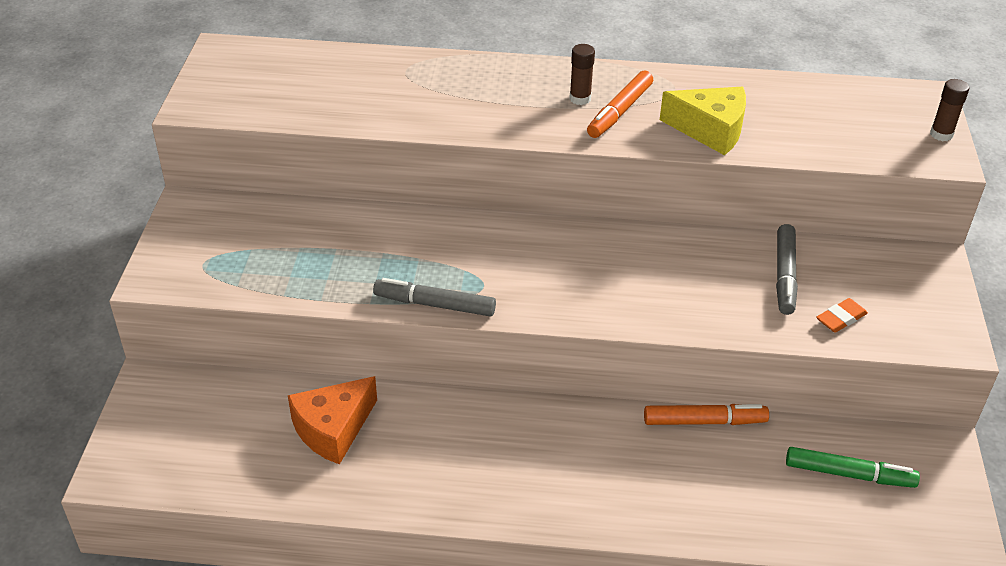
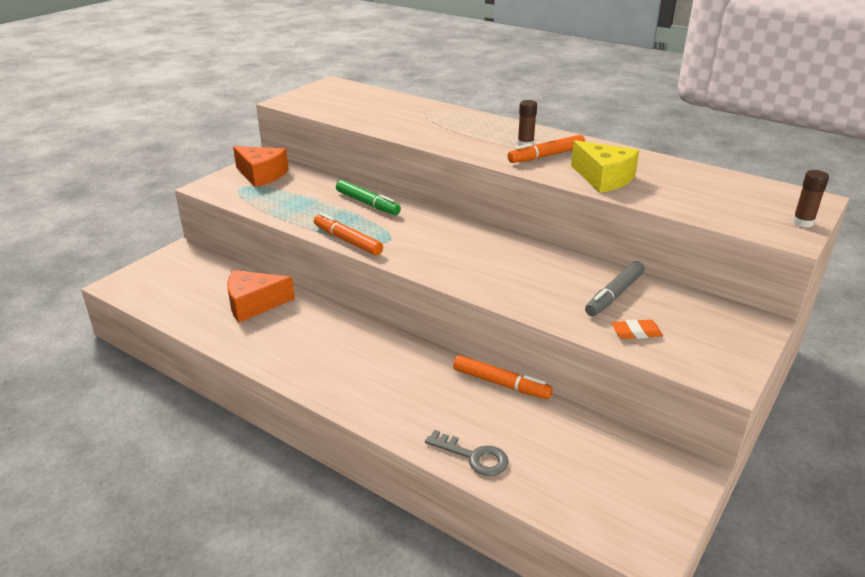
camera: 30 degrees right, 10 degrees down
grey marker [373,278,496,317] -> orange marker [314,213,383,255]
green marker [786,447,920,488] -> green marker moved to [336,180,401,215]
none -> orange cheese [233,146,289,187]
none -> grey key [425,430,509,476]

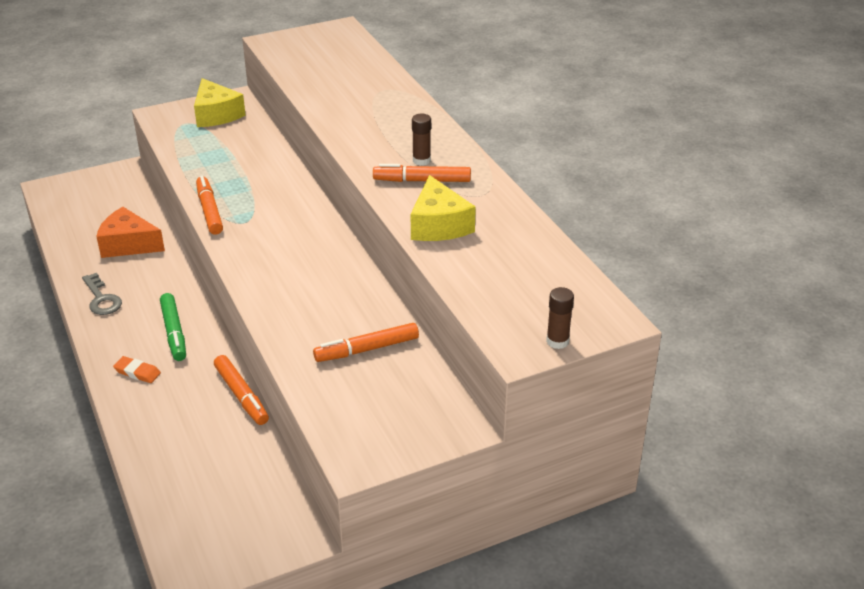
camera: 30 degrees right, 5 degrees up
orange cheese [233,146,289,187] -> yellow cheese [194,78,246,127]
green marker [336,180,401,215] -> green marker moved to [160,293,186,361]
grey key [425,430,509,476] -> grey key moved to [82,273,122,315]
grey marker [585,261,645,316] -> orange marker [313,323,419,362]
orange eraser [611,319,663,339] -> orange eraser moved to [113,356,161,383]

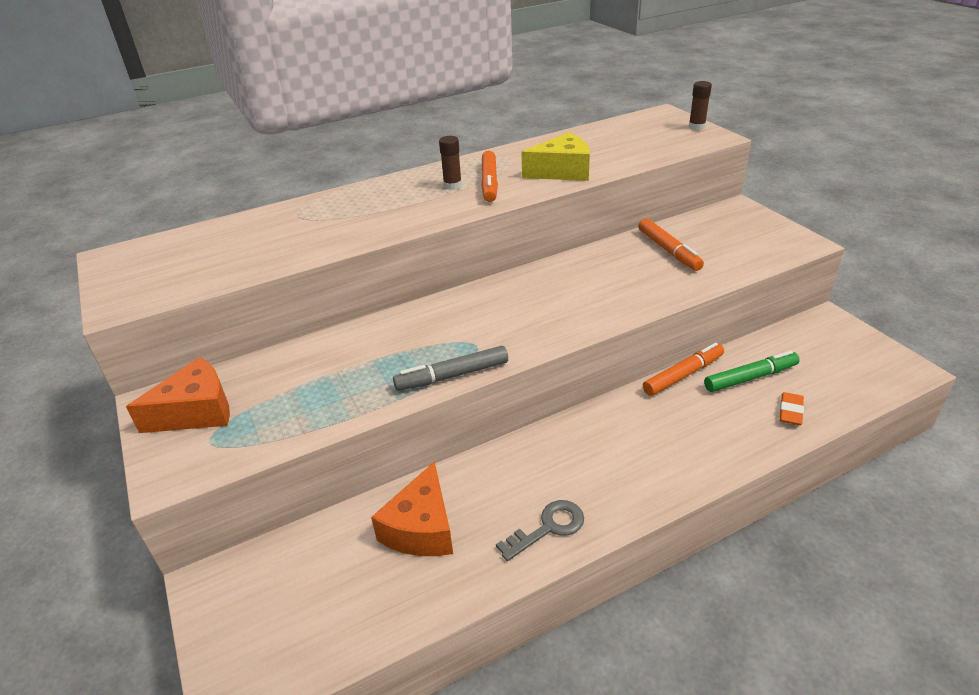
camera: 90 degrees left, 0 degrees up
orange eraser [113,356,161,383] -> orange eraser moved to [780,392,804,425]
green marker [160,293,186,361] -> green marker moved to [704,351,800,392]
yellow cheese [194,78,246,127] -> orange cheese [126,357,230,433]
orange marker [196,176,223,235] -> grey marker [393,346,508,391]

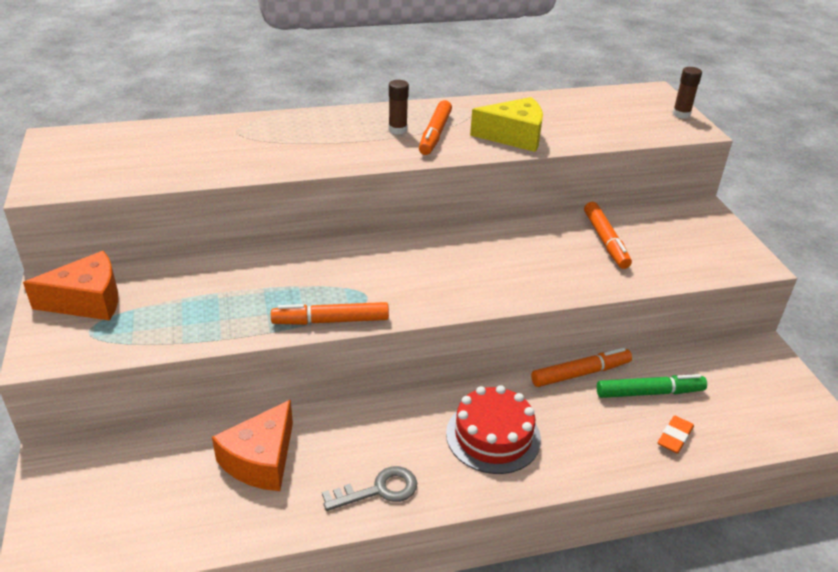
camera: 10 degrees right, 0 degrees up
grey marker [393,346,508,391] -> orange marker [271,302,389,325]
none -> red cake [446,385,541,474]

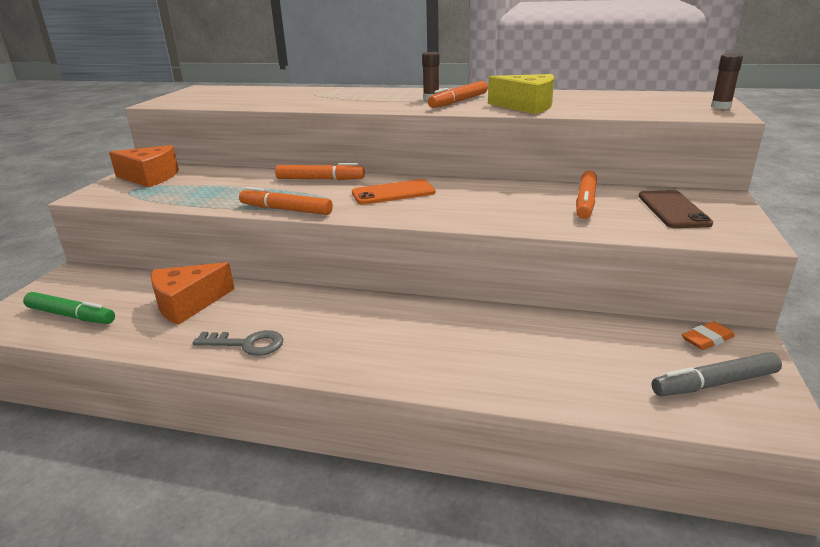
camera: 30 degrees right, 10 degrees down
red cake [446,385,541,474] -> none
orange marker [531,348,632,387] -> orange marker moved to [275,163,365,180]
green marker [597,374,707,398] -> green marker moved to [23,292,115,324]
orange eraser [658,416,694,453] -> orange eraser moved to [682,321,735,350]
none -> orange phone [352,179,436,205]
none -> brown phone [639,190,713,228]
none -> grey marker [652,352,782,396]

